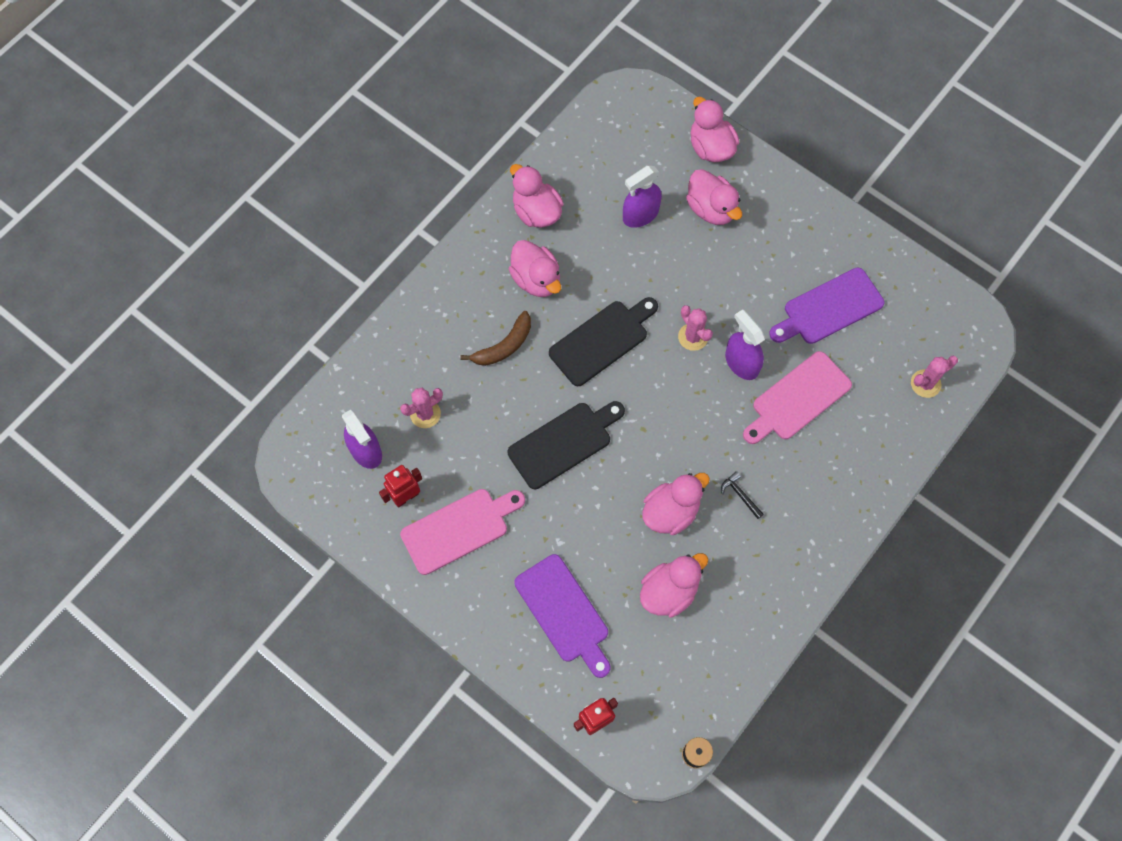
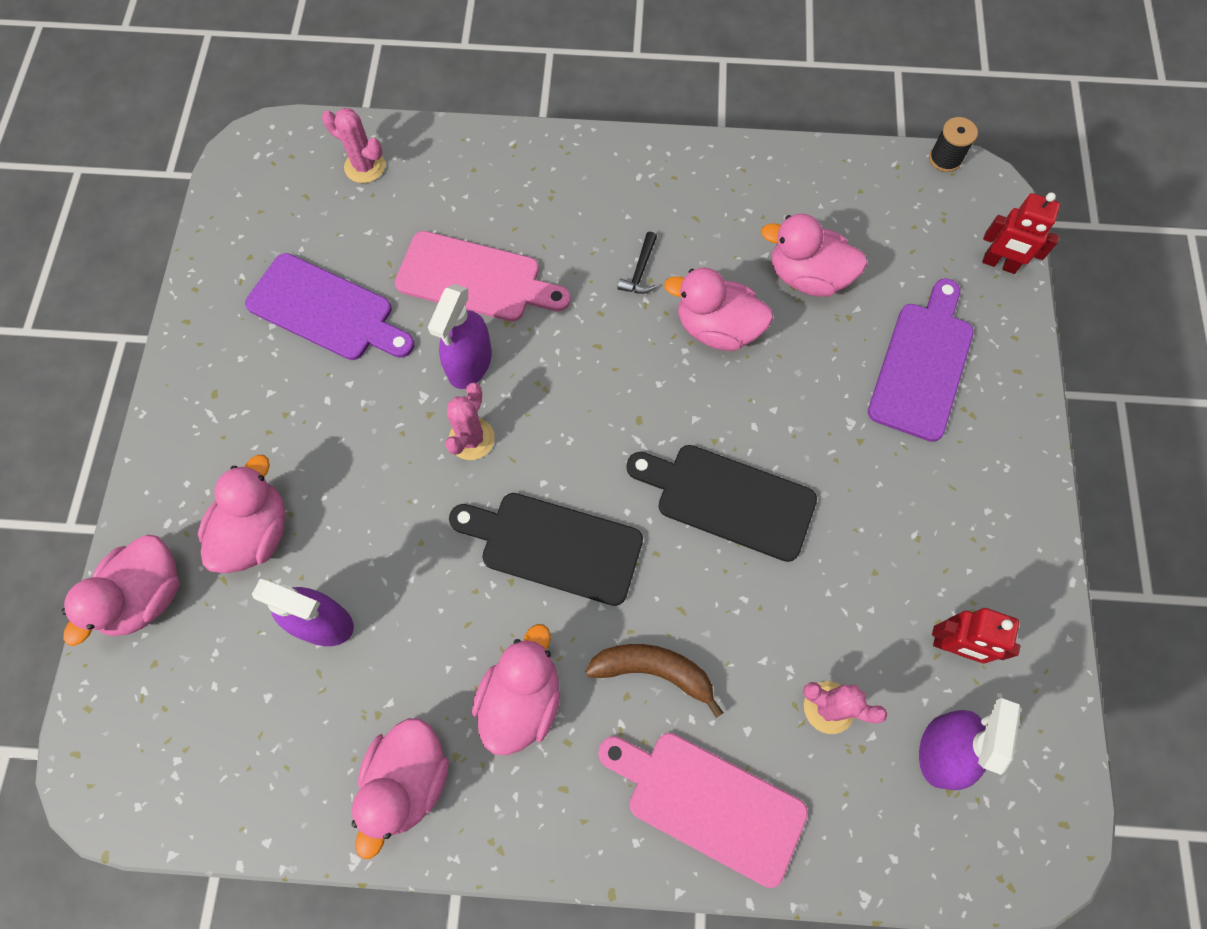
camera: 125 degrees left, 0 degrees up
pink cutting board [400,489,525,575] -> pink cutting board moved to [598,733,808,888]

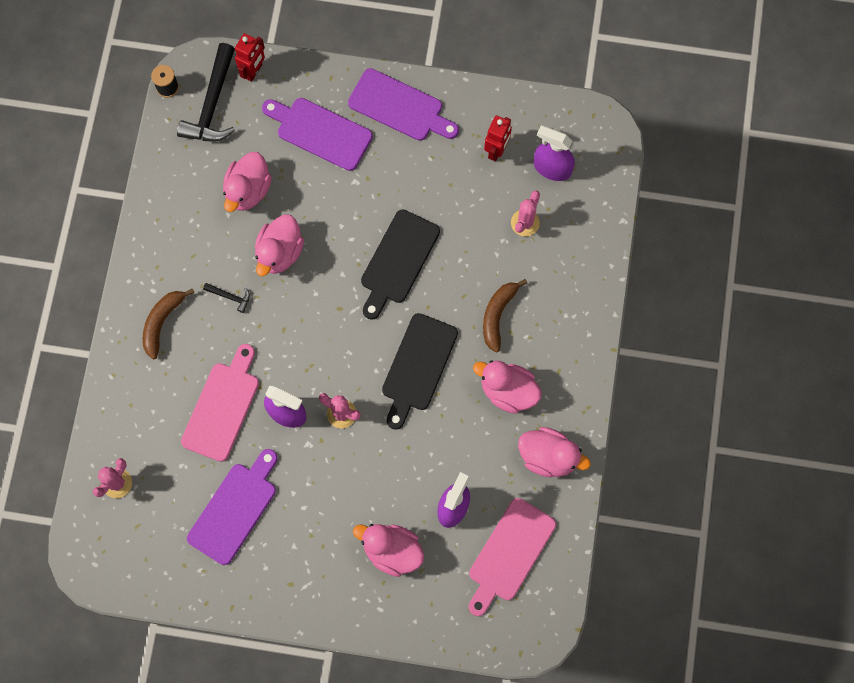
camera: 85 degrees left, 5 degrees up
pink duck [62,535,179,646] -> none
pink cutting board [598,733,808,888] -> pink cutting board moved to [469,498,556,616]
none -> brown banana [143,288,194,360]
none -> black hammer [177,43,235,142]
none -> purple cutting board [348,68,459,141]

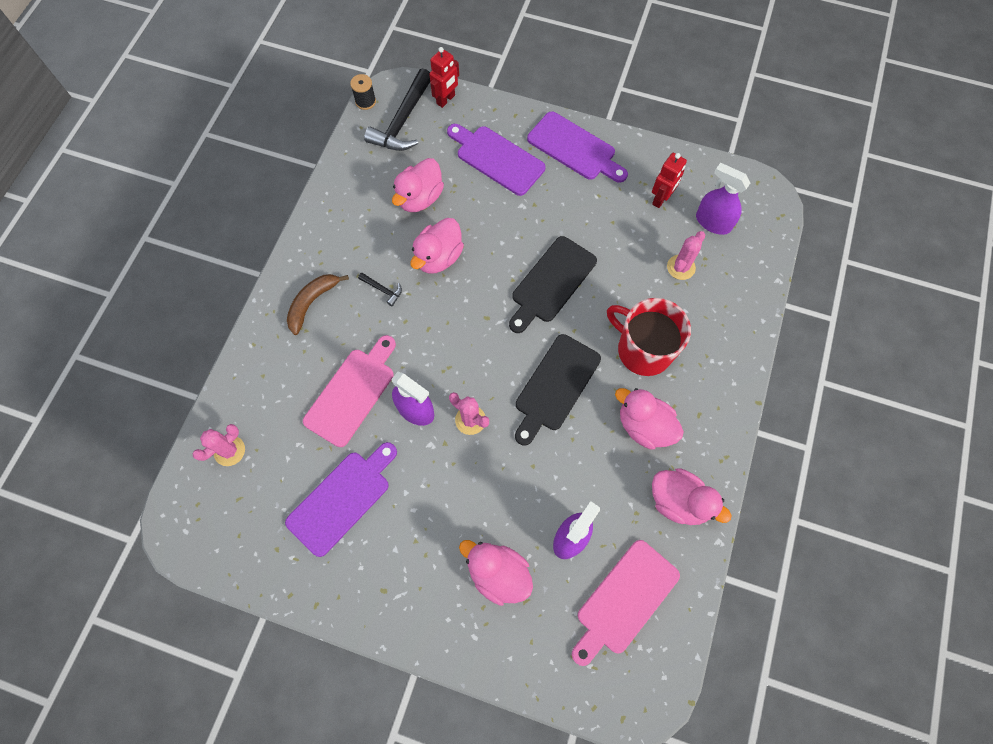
camera: 10 degrees right, 5 degrees down
brown banana [483,279,527,352] -> red mug [607,298,691,376]

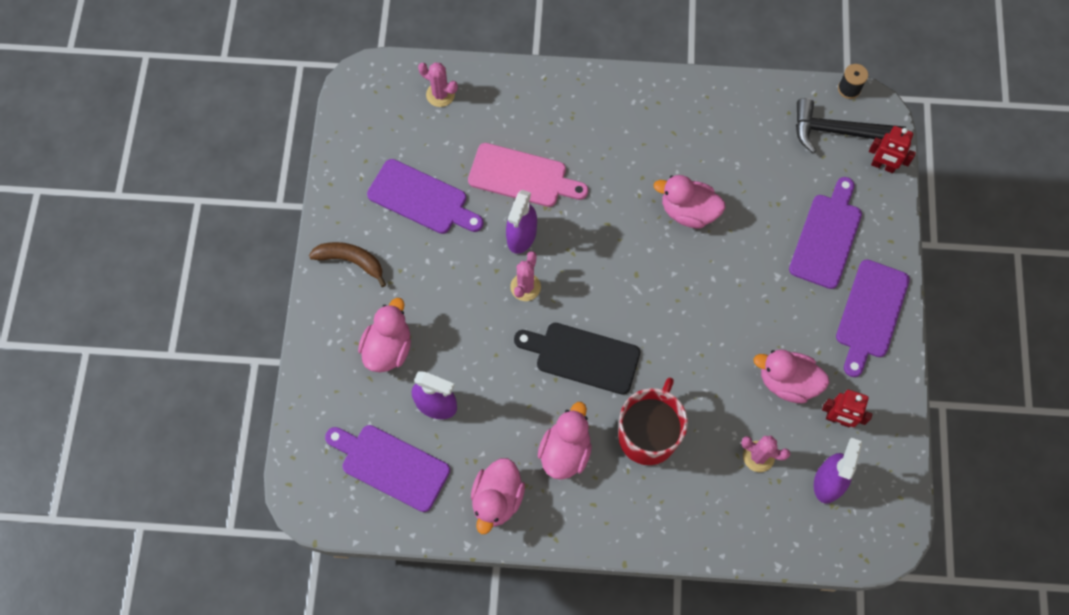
camera: 75 degrees right, 0 degrees up
brown banana [287,274,349,335] -> brown banana moved to [309,242,386,287]
black hammer [358,272,402,306] -> none
pink duck [392,158,444,212] -> pink duck moved to [754,349,829,403]
black cutting board [509,236,597,333] -> none
pink cutting board [572,540,680,666] -> purple cutting board [325,425,450,512]

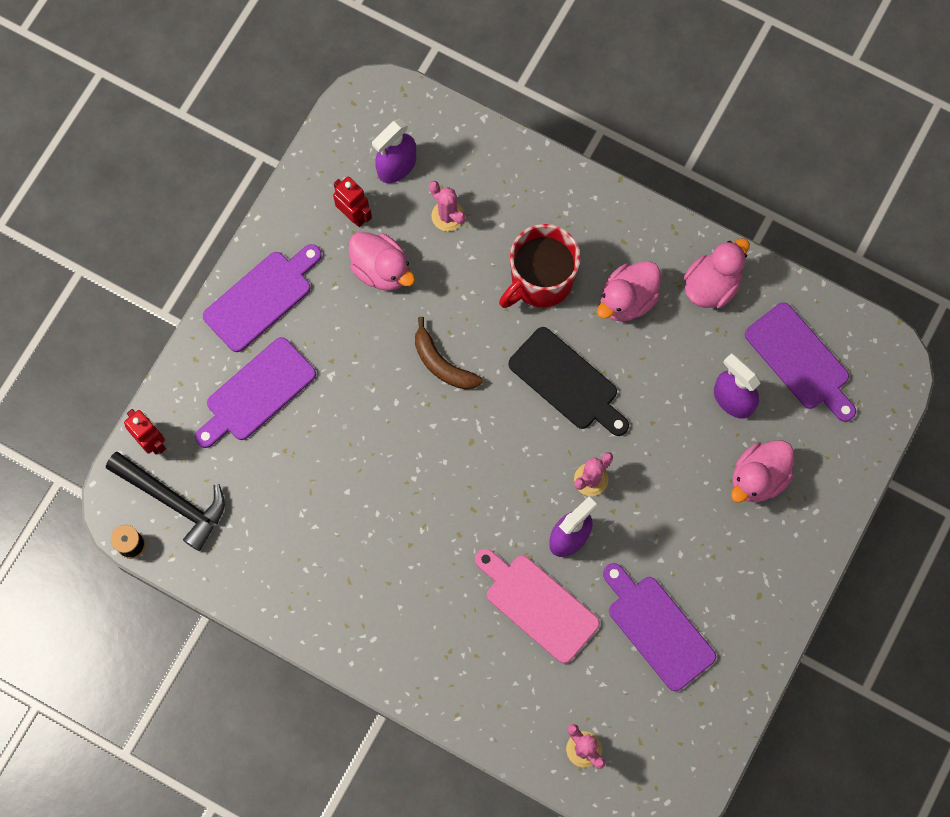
camera: 155 degrees left, 5 degrees up
brown banana [309,242,386,287] -> brown banana moved to [415,317,483,390]
pink duck [654,175,725,229] -> none

